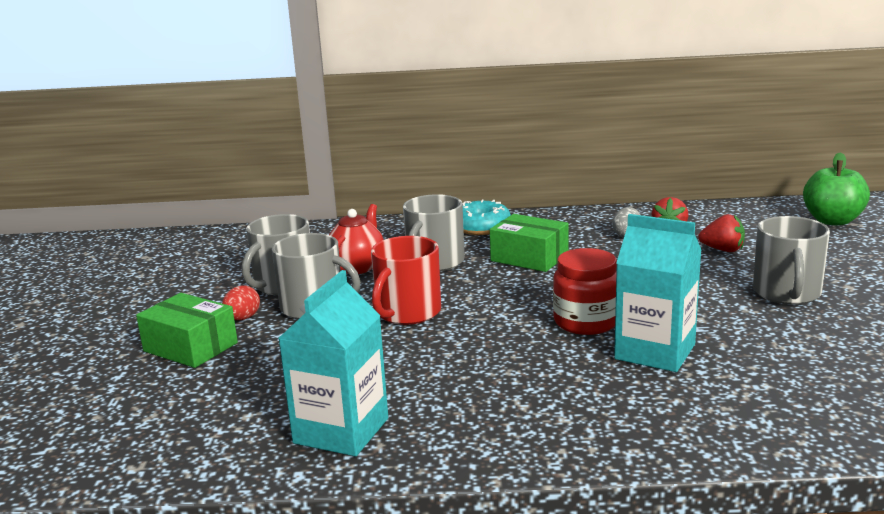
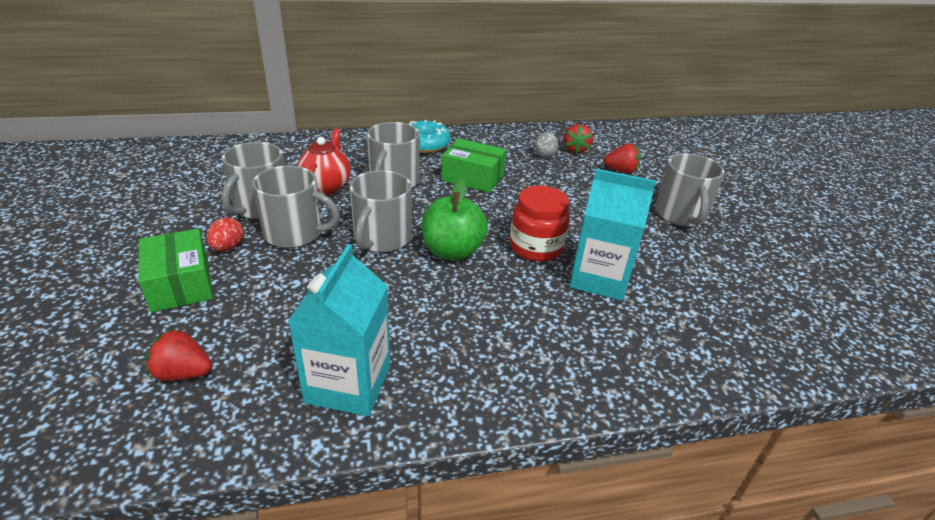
camera: 15 degrees left, 15 degrees up
green box [136,293,238,368] -> green box turned 45 degrees clockwise [139,229,213,312]
red mug [371,236,441,325] -> grey mug [349,170,412,252]
green apple [803,153,870,226] -> green apple moved to [422,178,488,261]
none -> red strawberry [146,329,212,381]

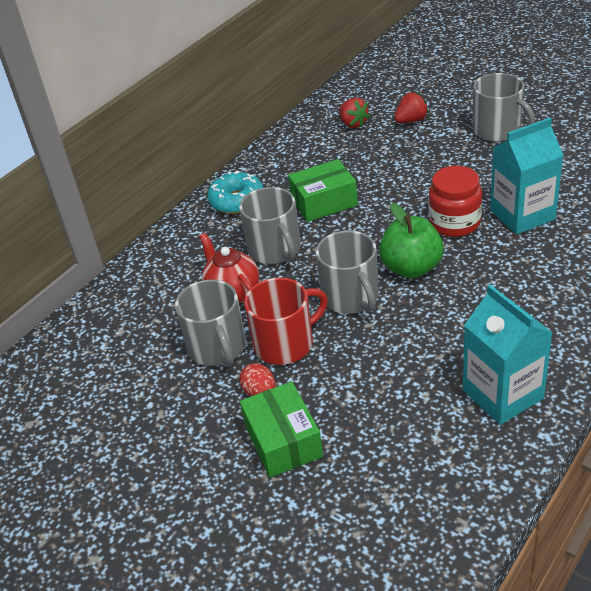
camera: 35 degrees left, 5 degrees up
green box [139,229,213,312] -> green box turned 45 degrees clockwise [240,381,323,478]
red strawberry [146,329,212,381] -> none
grey mug [252,166,340,248] -> red mug [244,277,328,365]
grey egg [535,132,558,158] -> none

